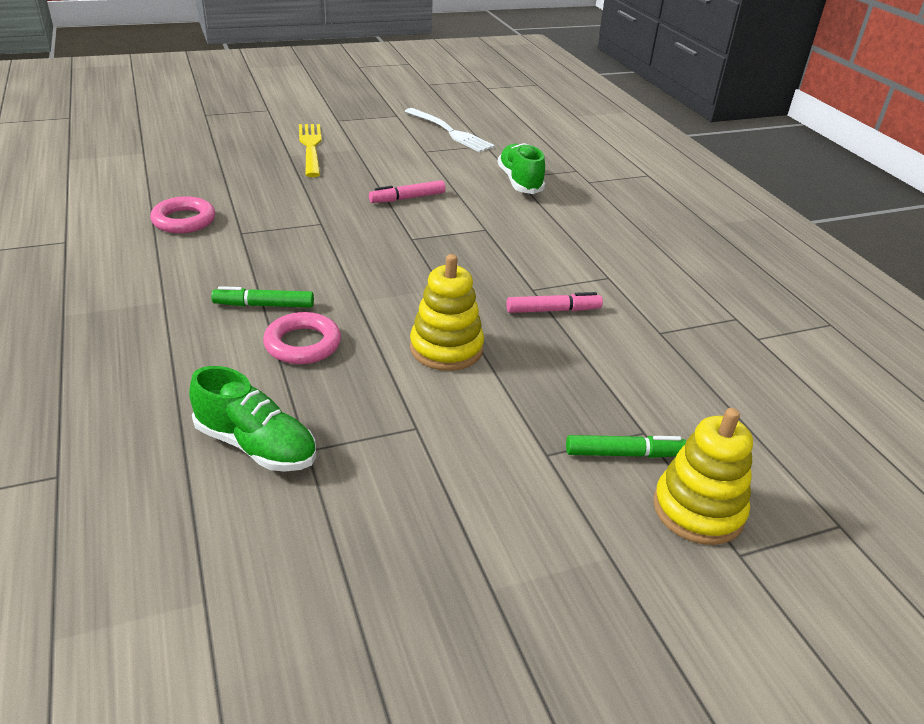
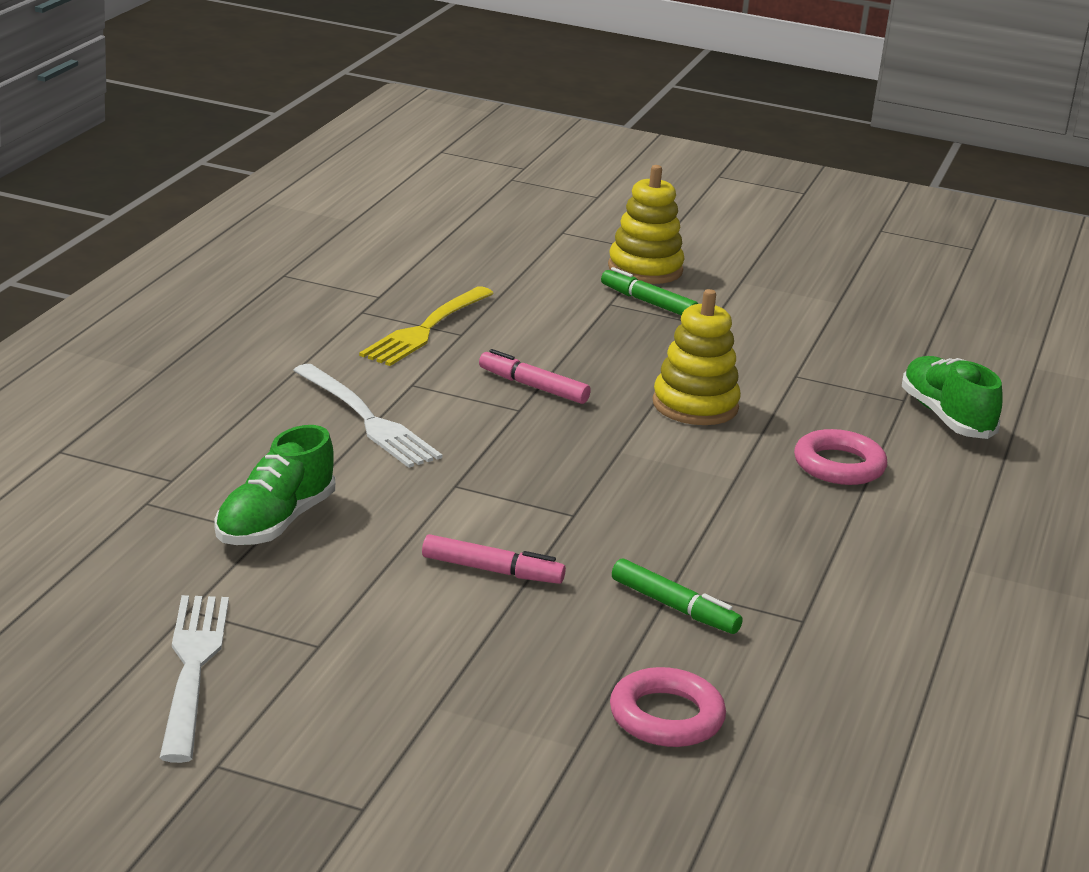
camera: 140 degrees left, 10 degrees down
pink ring [150,196,215,233] -> pink ring moved to [610,667,726,747]
green marker [211,286,314,307] -> green marker moved to [612,558,743,634]
yellow fork [299,124,322,177] -> yellow fork moved to [359,286,494,366]
none -> white fork [293,364,442,468]

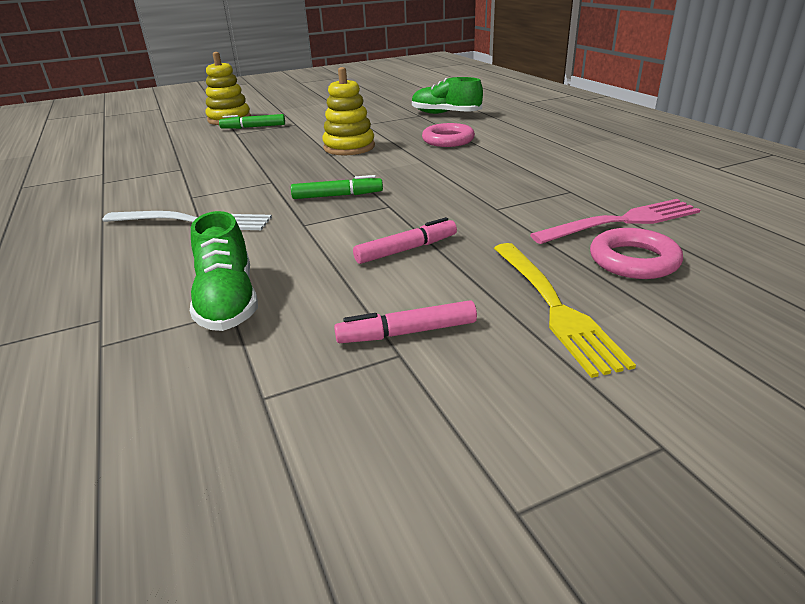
camera: 40 degrees left, 5 degrees up
white fork [160,595,229,763] -> none
yellow fork [359,286,494,366] -> yellow fork moved to [494,243,636,378]
pink marker [479,349,591,404] -> pink marker moved to [334,300,477,343]
green marker [612,558,743,634] -> green marker moved to [291,175,383,199]
none -> pink fork [530,199,700,244]

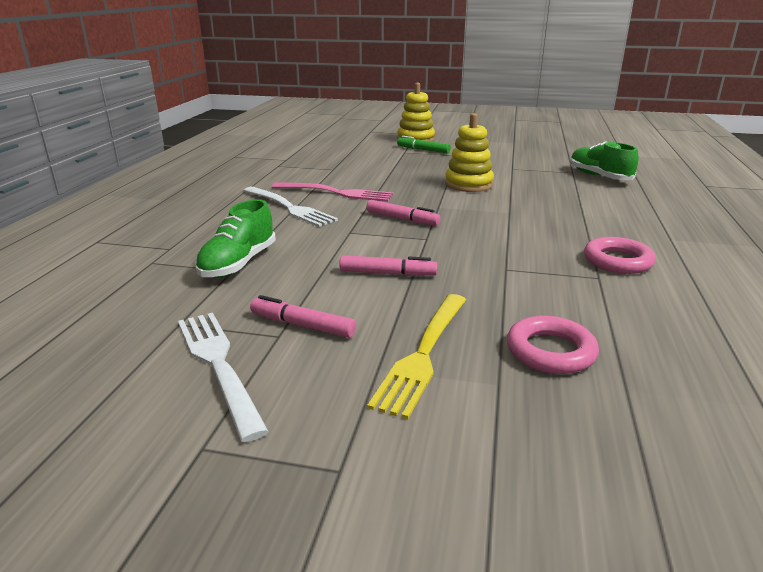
camera: 35 degrees right, 5 degrees down
green marker [291,175,383,199] -> pink marker [366,200,440,225]
pink ring [422,123,475,147] -> pink ring moved to [584,237,656,274]
pink fork [530,199,700,244] -> pink fork moved to [272,182,394,202]
none -> white fork [178,313,269,442]

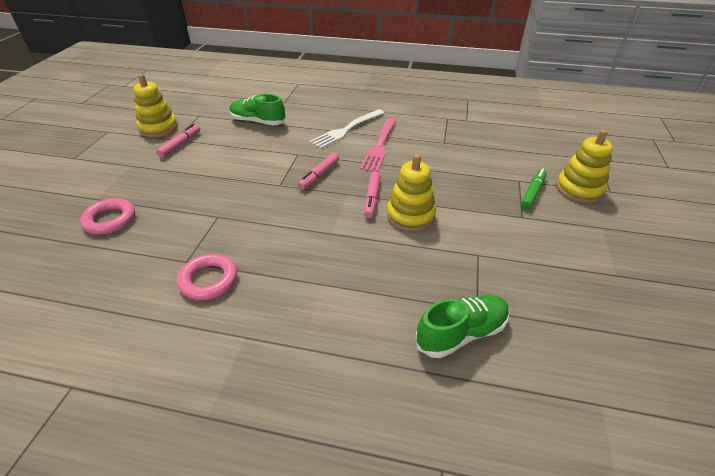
camera: 90 degrees right, 15 degrees up
white fork [178,313,269,442] -> yellow stacking toy [133,74,178,137]
pink marker [339,255,437,276] -> pink marker moved to [364,172,381,218]
yellow fork [367,294,466,419] -> none

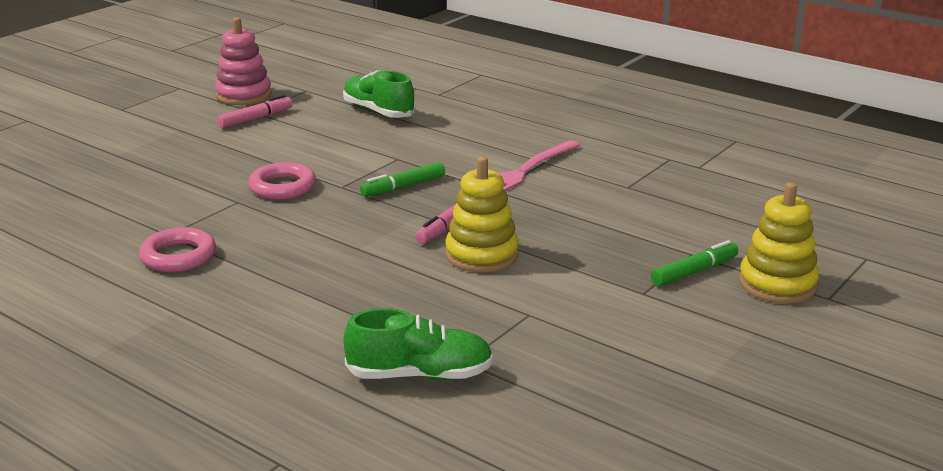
camera: 25 degrees right, 15 degrees down
pink ring [80,198,135,234] -> pink ring moved to [248,162,316,200]
yellow stacking toy [133,74,178,137] -> pink stacking toy [215,17,272,105]
pink marker [298,153,339,190] -> green marker [360,162,445,197]
white fork [309,109,384,149] -> none

